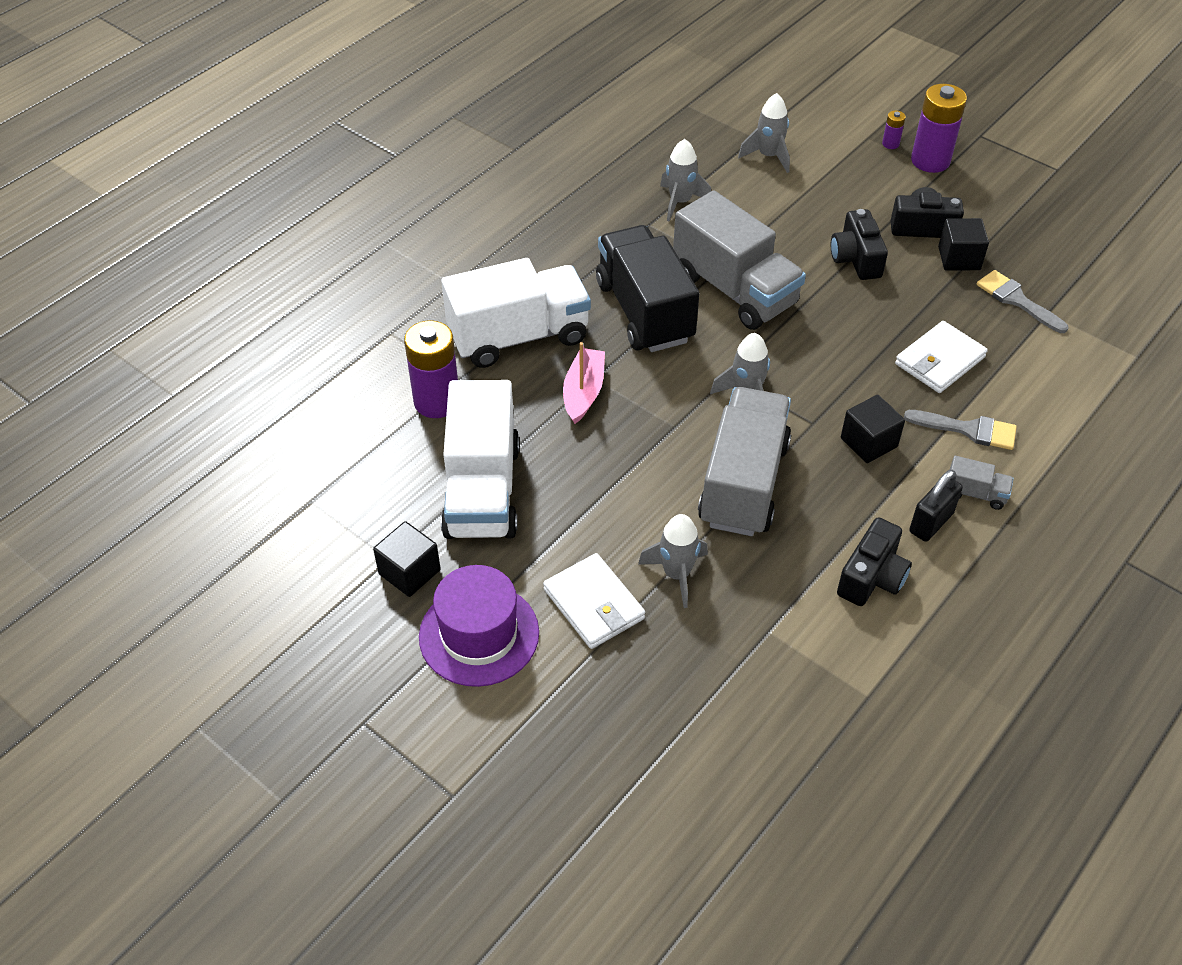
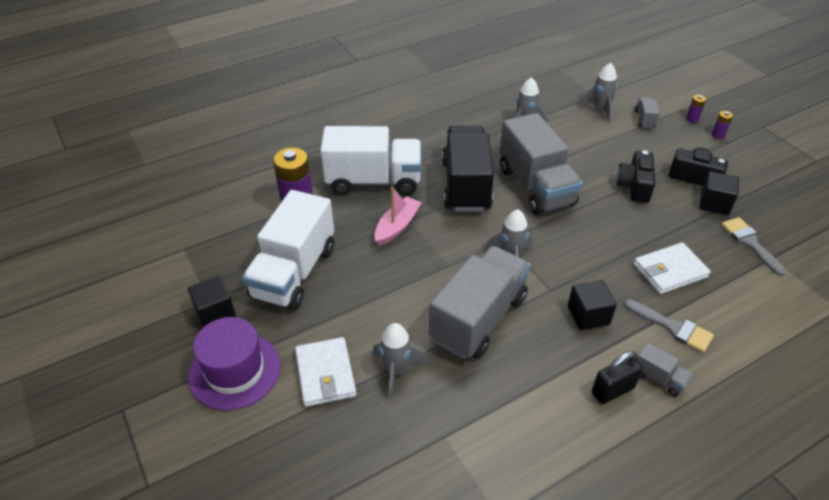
camera: 20 degrees right, 5 degrees down
black camera [837,517,912,606] -> none
purple battery [911,84,967,173] -> purple battery [712,111,733,139], size x0.45
none -> grey truck [635,97,660,128]

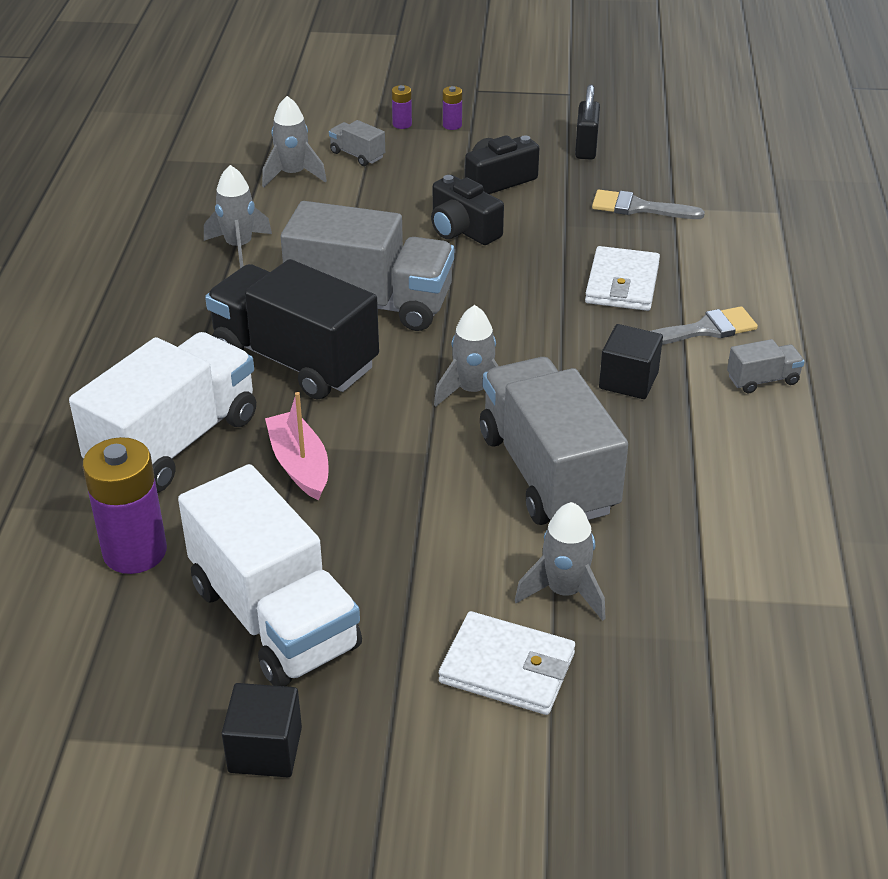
camera: 55 degrees left, 5 degrees down
purple hat [188,317,281,410] -> none
black padlock [592,351,643,404] -> black padlock moved to [575,84,600,159]
black cube [700,171,739,215] -> none

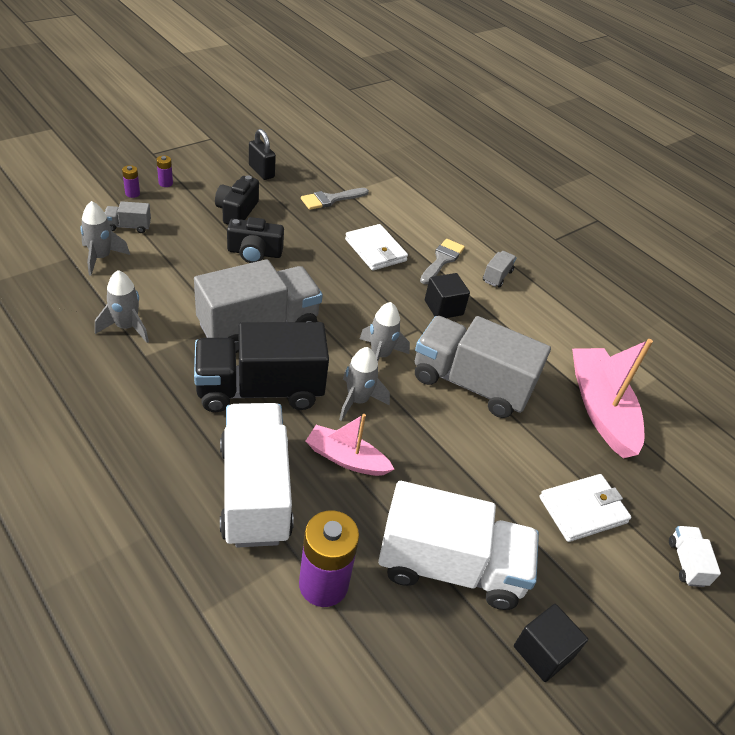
camera: 50 degrees left, 5 degrees up
grey rocket [515,502,606,621] -> grey rocket moved to [339,347,390,421]
none -> pink boat [572,339,653,458]
none -> white truck [669,526,721,587]

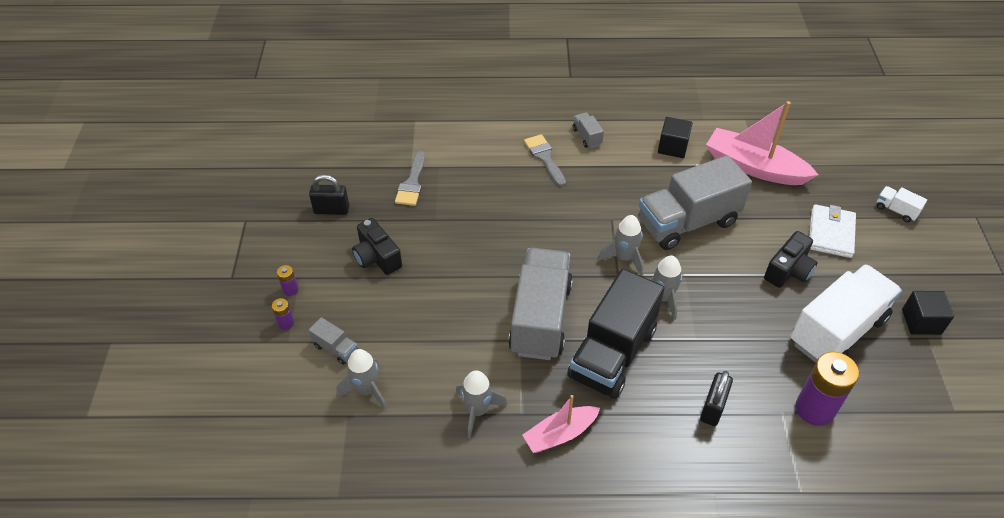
camera: 45 degrees left, 5 degrees up
grey truck [105,201,151,233] -> grey truck turned 90 degrees counterclockwise [309,317,358,365]
white truck [220,403,294,548] -> black padlock [700,371,733,426]
black camera [227,217,284,263] -> black camera moved to [764,231,818,288]
pink boat [306,414,394,476] -> pink boat moved to [522,395,600,453]
white wallet [345,224,408,271] -> none
black cube [425,273,470,318] -> black cube moved to [658,117,693,158]

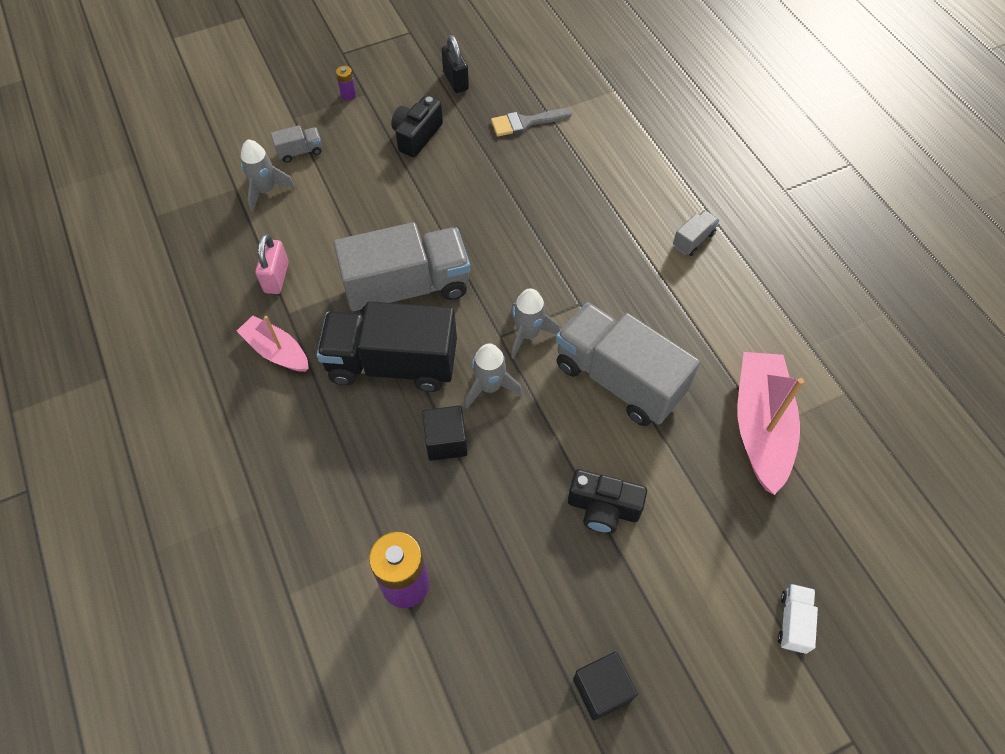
camera: 65 degrees right, 10 degrees up
purple battery [272,298,294,330] -> none
grey truck [309,317,358,365] -> grey truck turned 120 degrees counterclockwise [271,125,322,163]
grey rocket [456,370,507,438] -> pink padlock [255,234,289,294]
grey brush [524,134,566,186] -> none
black cube [658,117,693,158] -> black cube moved to [422,405,468,461]
black padlock [700,371,733,426] -> none
white truck [790,264,902,363] -> none
white wallet [809,204,856,258] -> none

